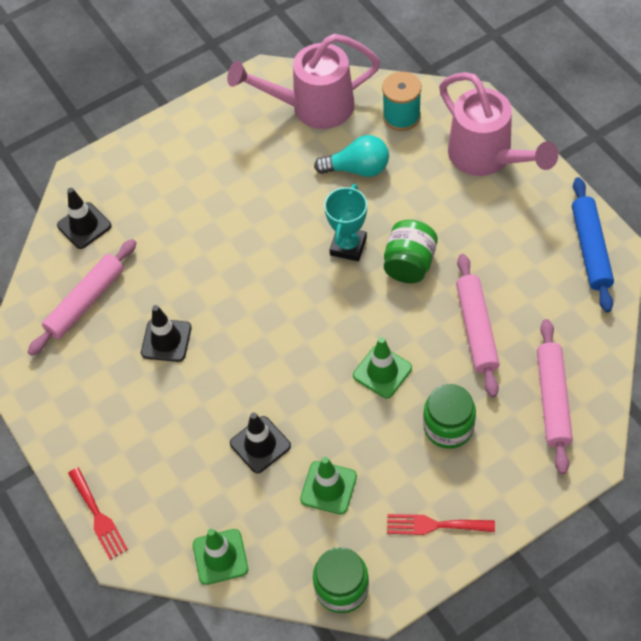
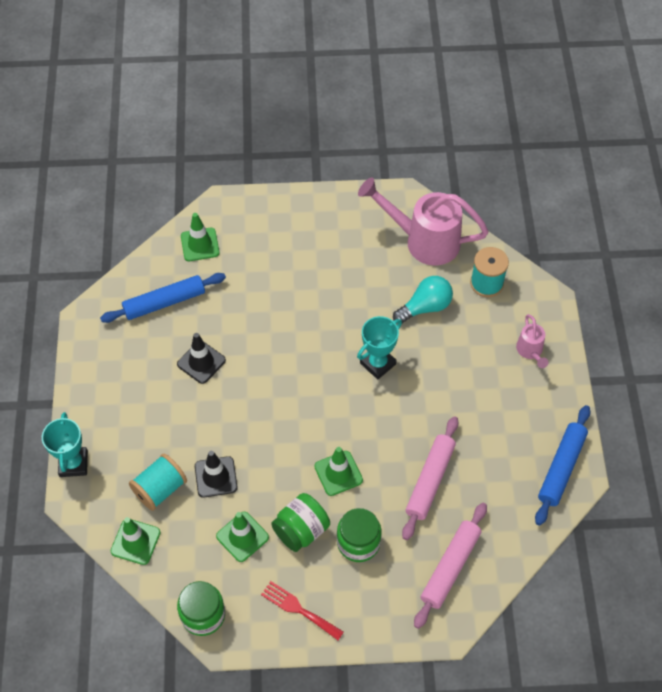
camera: 25 degrees right, 0 degrees up
pink rolling pin [28,239,137,356] -> blue rolling pin [100,273,226,323]
black traffic cone [57,188,111,249] -> green traffic cone [181,213,220,261]
red fork [68,467,128,560] -> turquoise trophy [42,412,88,477]
turquoise light bulb [314,135,389,177] -> turquoise light bulb turned 60 degrees counterclockwise [393,276,453,324]
green jar [384,220,438,283] -> green jar moved to [271,493,330,552]
pink watering can [439,72,558,176] -> pink watering can [516,314,548,368], size x0.48
none -> turquoise spool [129,454,187,511]

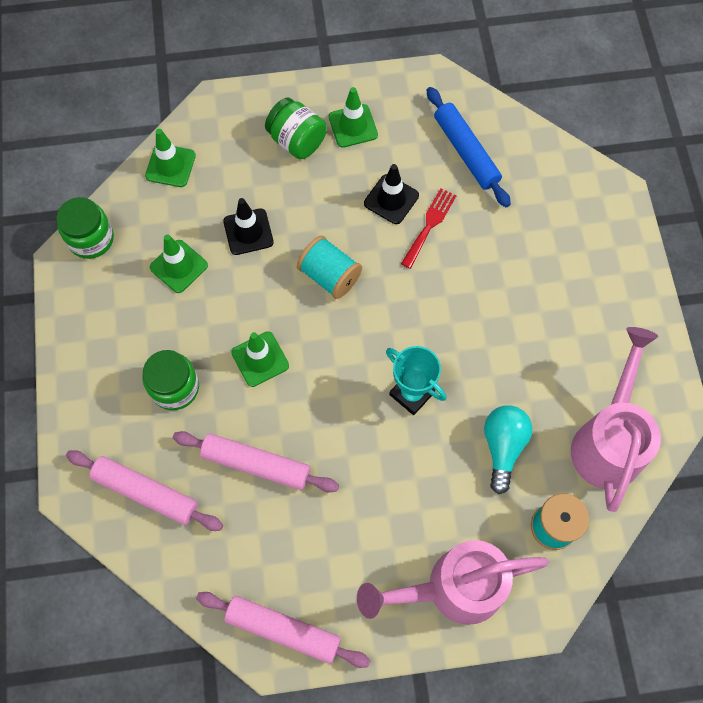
camera: 85 degrees right, 10 degrees up
turquoise trophy [42,412,88,477] -> none
turquoise spool [129,454,187,511] -> turquoise spool moved to [297,236,362,299]
green traffic cone [181,213,220,261] -> green traffic cone moved to [329,87,378,148]
red fork [261,581,344,640] -> red fork moved to [401,188,457,269]
green jar [271,493,330,552] -> green jar moved to [265,98,327,159]
turquoise light bulb [393,276,453,324] -> turquoise light bulb turned 135 degrees counterclockwise [484,405,533,494]
pink watering can [516,314,548,368] -> pink watering can [357,540,549,625], size x2.10
blue rolling pin [535,405,590,525] -> pink rolling pin [196,592,371,668]

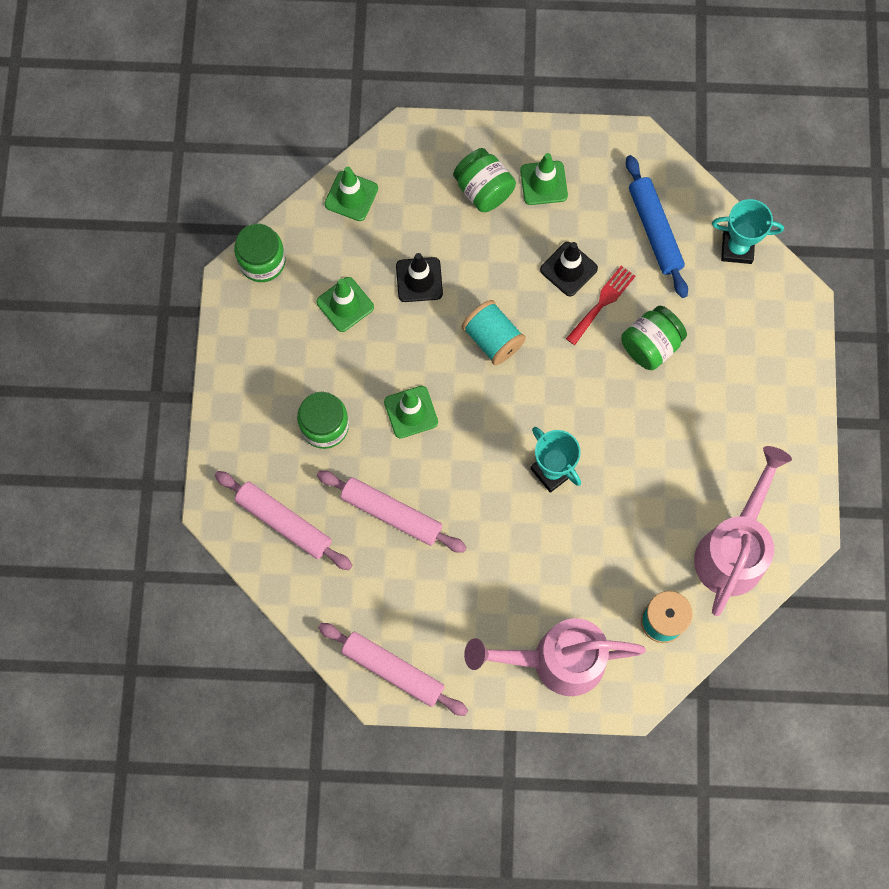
camera: 10 degrees right, 5 degrees up
turquoise light bulb [484,405,533,494] -> none
none -> green jar [621,306,687,370]
none -> turquoise trophy [712,199,784,264]

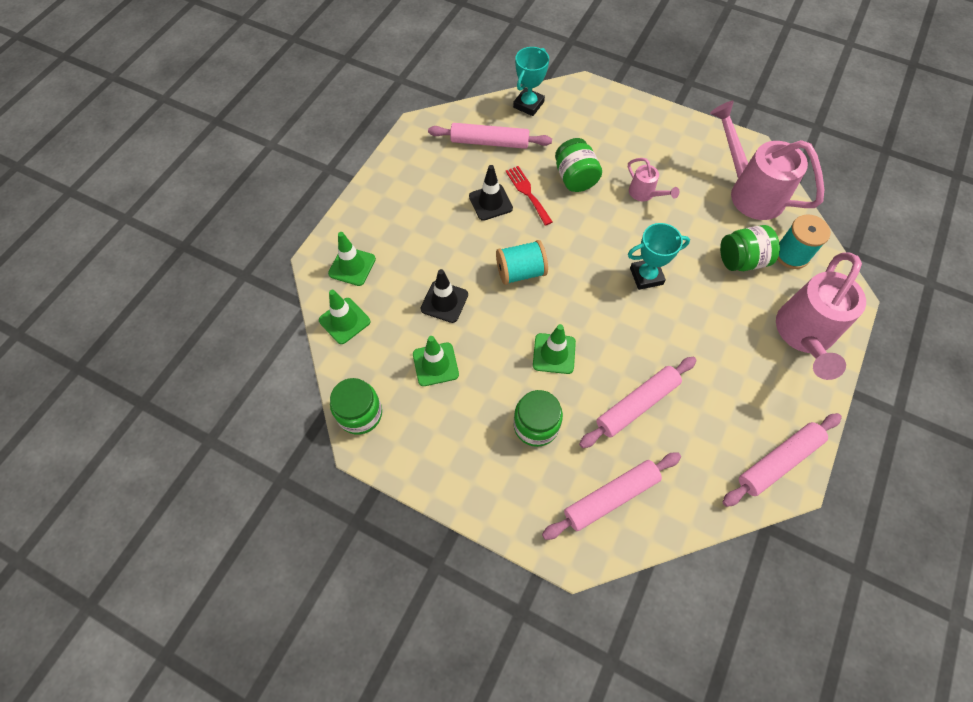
camera: 65 degrees left, 10 degrees down
green jar [453,148,516,212] -> green jar moved to [720,225,780,271]
green traffic cone [520,153,568,205] -> green traffic cone moved to [328,232,376,286]
blue rolling pin [626,155,688,298] -> pink rolling pin [428,123,552,149]
none -> pink watering can [628,158,679,201]

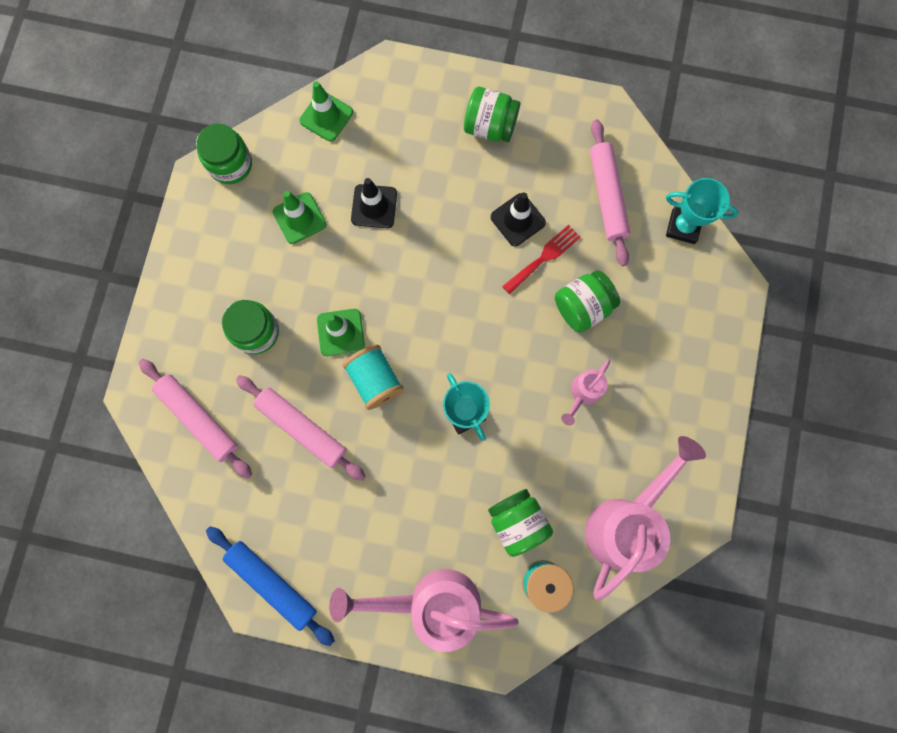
camera: 75 degrees right, 15 degrees up
green traffic cone [328,232,376,286] -> none
turquoise spool [496,240,548,285] -> turquoise spool moved to [343,345,404,410]
pink rolling pin [723,413,842,507] -> blue rolling pin [206,526,335,646]
none -> green jar [464,87,520,142]

